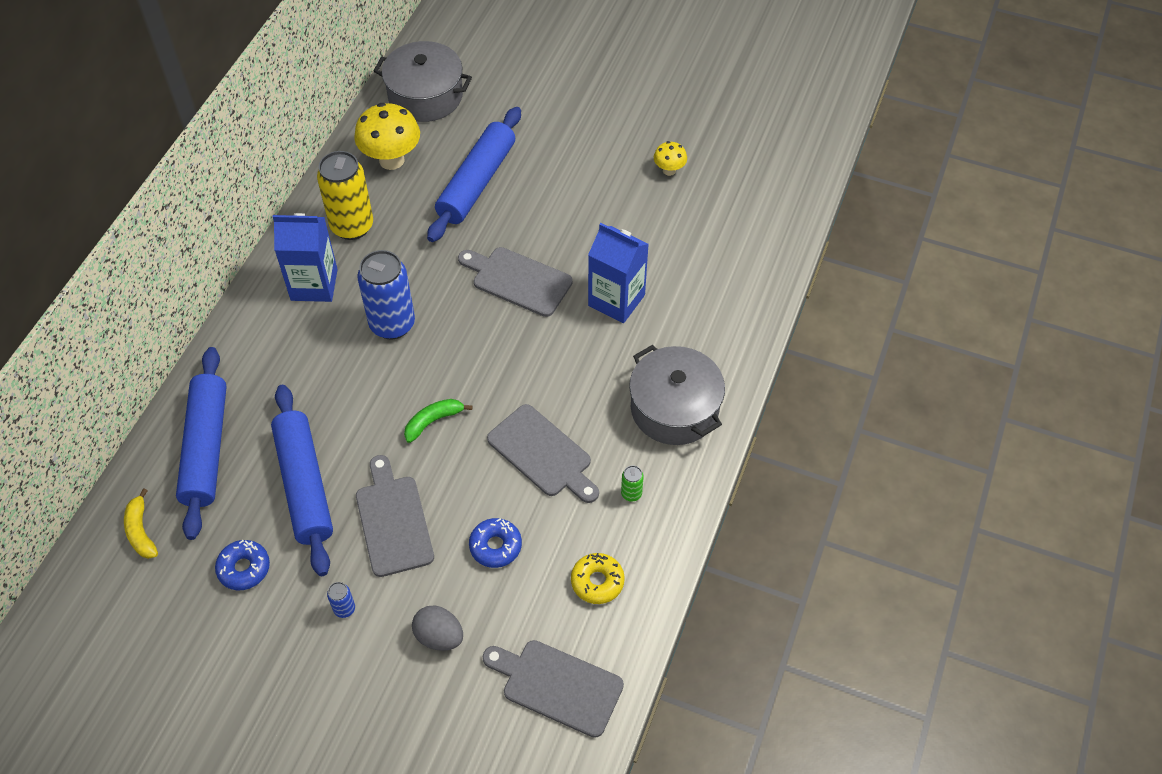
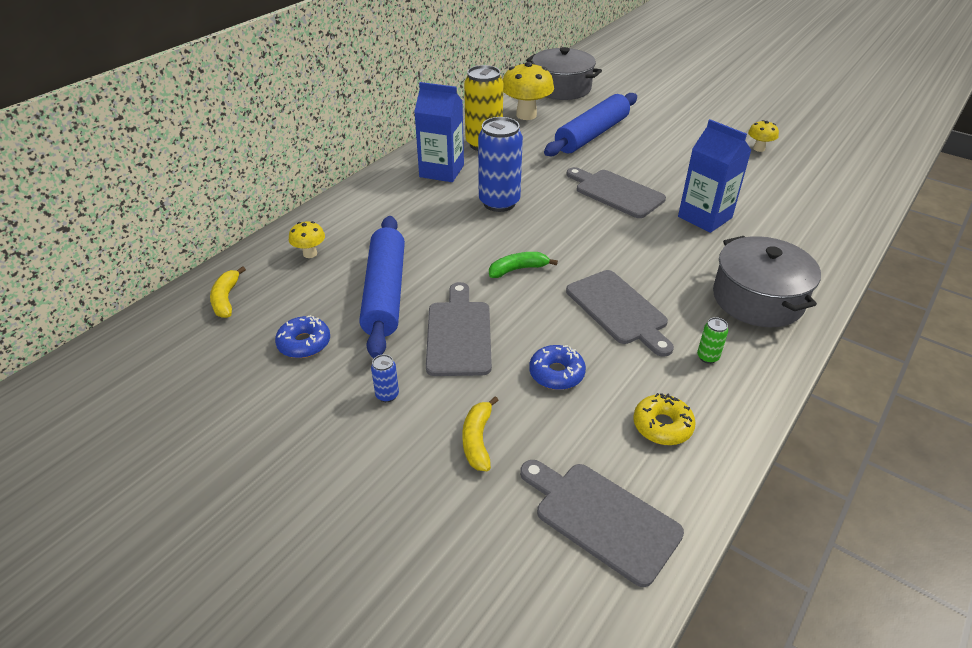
camera: 15 degrees right, 15 degrees down
blue rolling pin [176,347,227,540] -> yellow mushroom [289,221,325,258]
grey egg [412,606,463,651] -> yellow banana [462,396,499,471]

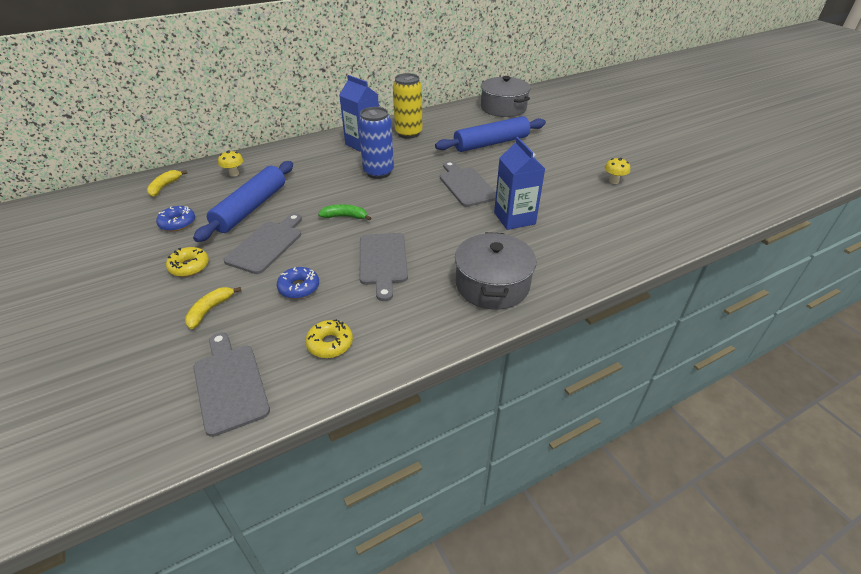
camera: 25 degrees right, 0 degrees up
blue can [371,354,399,402] -> yellow donut [166,247,209,277]
yellow mushroom [503,62,554,120] -> none
green can [697,317,728,364] -> none

